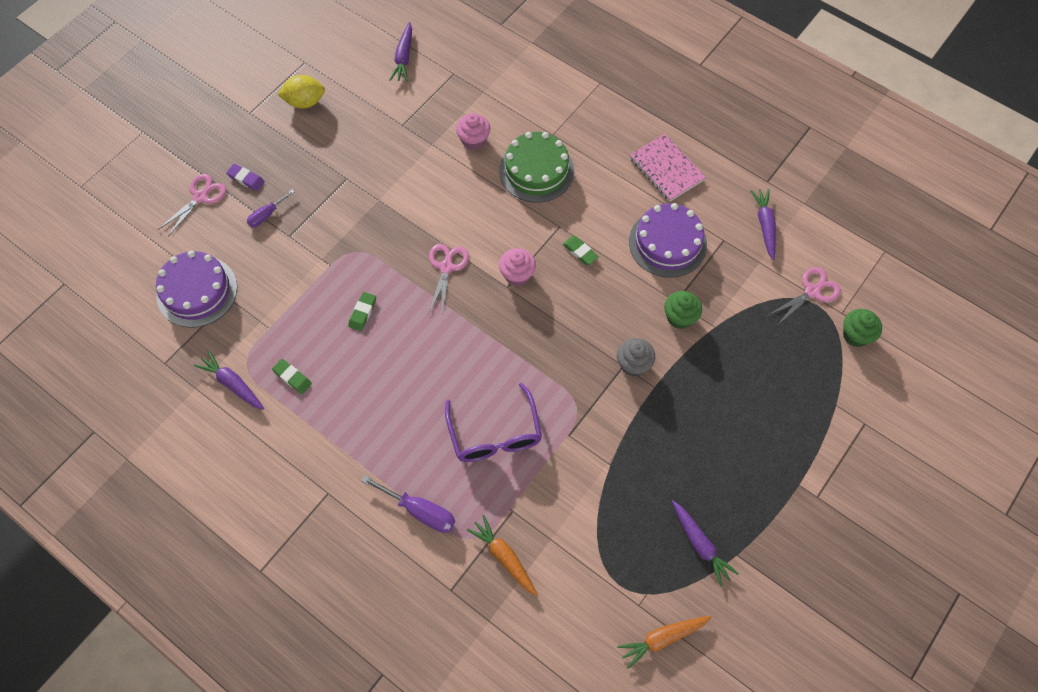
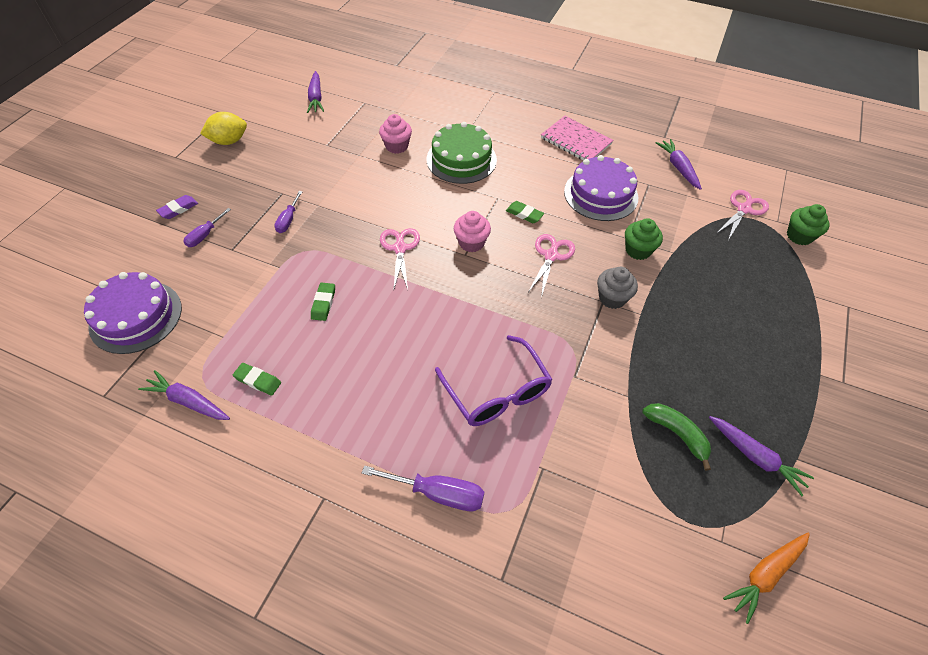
camera: 15 degrees left, 10 degrees down
pink scissors [158,174,226,237] -> pink scissors moved to [528,234,575,298]
purple eraser [226,164,265,191] -> purple eraser turned 60 degrees counterclockwise [156,195,198,219]
orange carrot [467,515,538,596] -> none
none -> purple screwdriver [274,191,303,233]
none -> green banana [642,403,711,471]

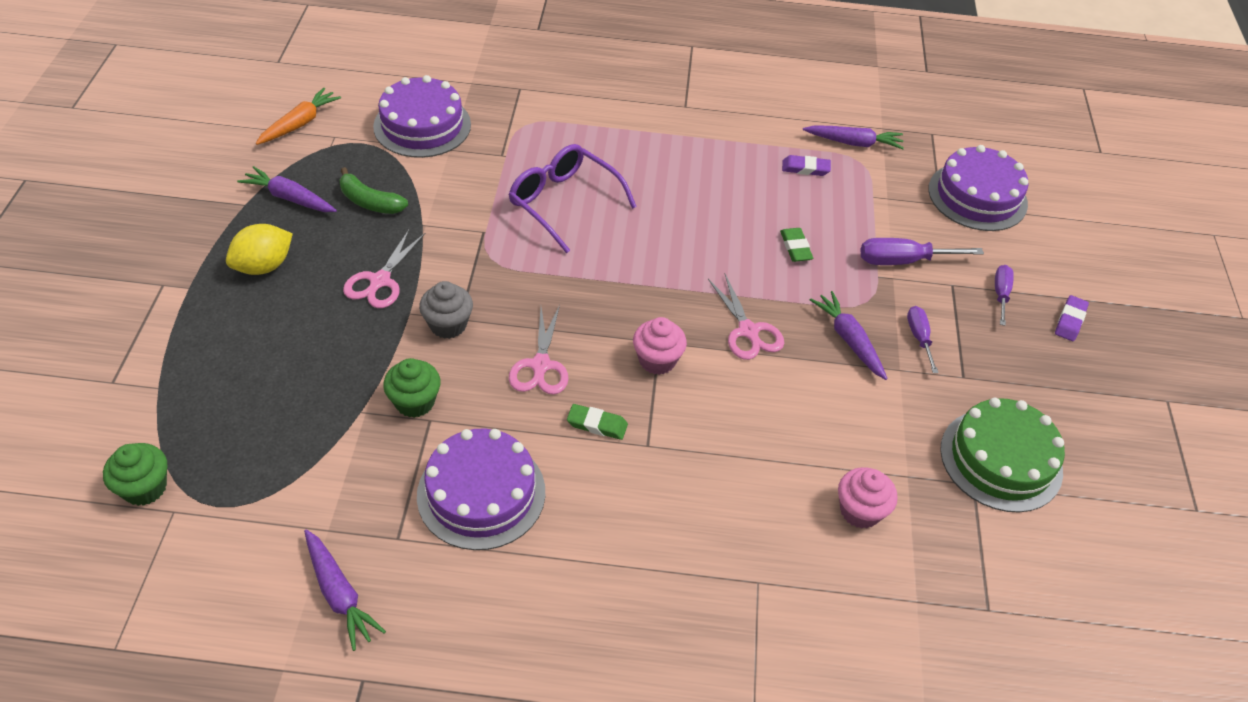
camera: 160 degrees right, 5 degrees down
yellow lemon [200,112,247,145] -> yellow lemon moved to [226,224,293,275]
green eraser [233,363,281,395] -> purple eraser [782,155,831,176]
purple carrot [307,71,324,113] -> purple carrot moved to [810,291,888,380]
purple screwdriver [362,466,484,512] -> purple screwdriver moved to [860,238,984,265]
green cake [427,122,497,184] -> green cake moved to [940,398,1065,512]
pink notebook [541,116,613,160] -> none
pink scissors [716,190,769,240] -> pink scissors moved to [343,228,426,308]
none -> purple cake [373,75,471,158]

